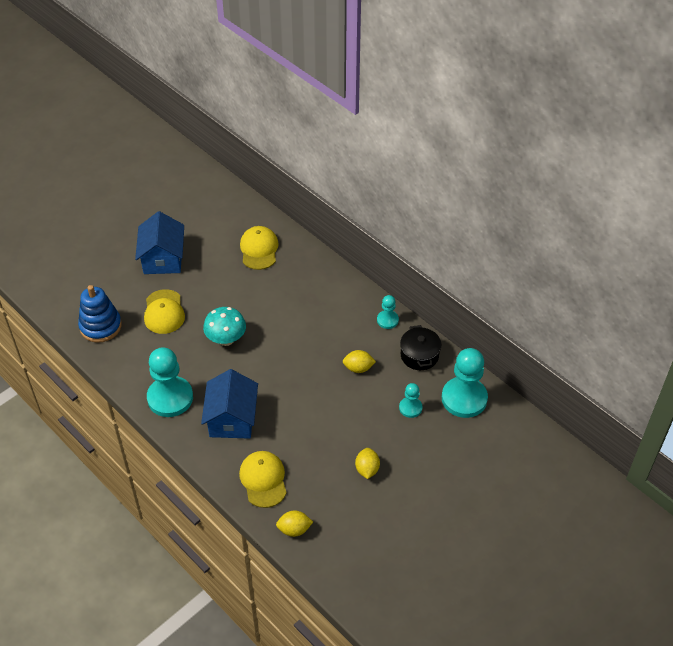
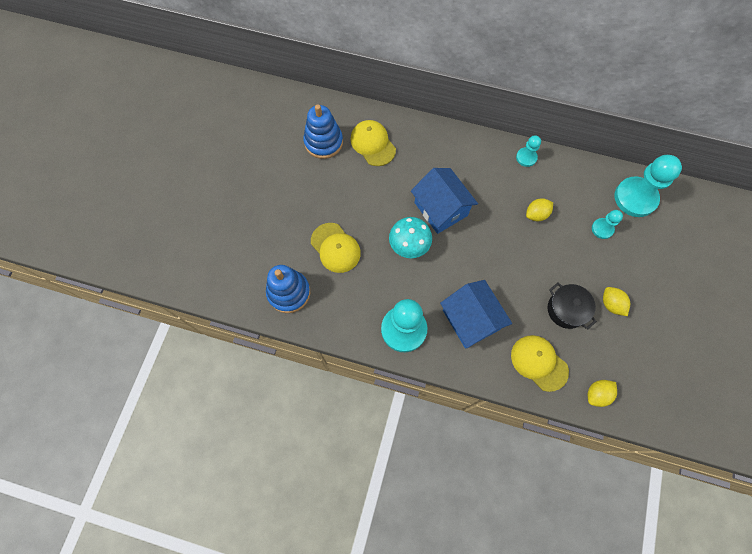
camera: 30 degrees left, 20 degrees up
blue house [135,211,184,274] -> blue house moved to [411,168,478,234]
black pot [400,325,442,370] -> black pot moved to [548,282,597,329]
none -> blue stacking toy [303,104,343,159]

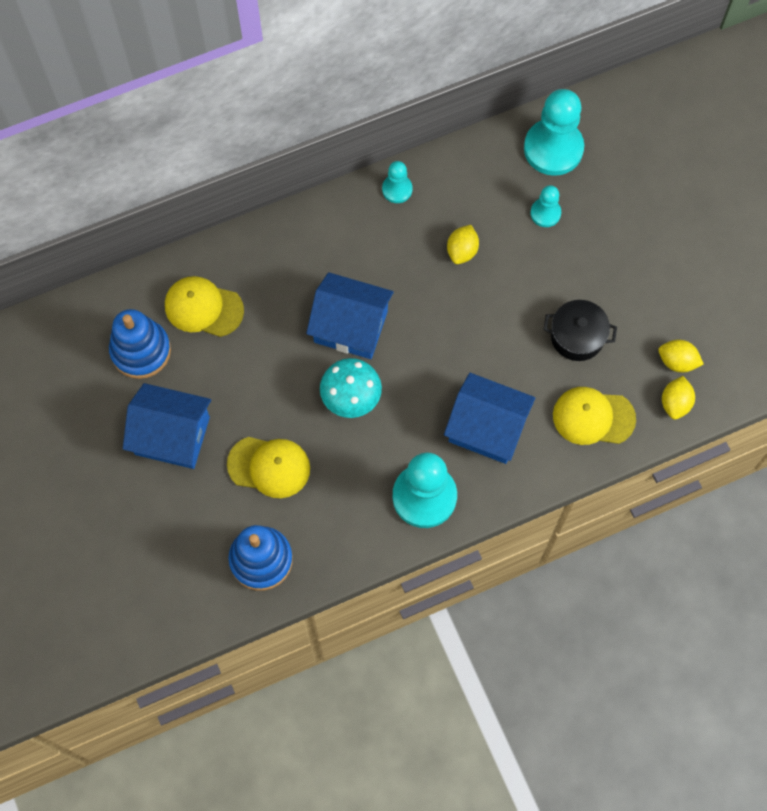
camera: 40 degrees left, 0 degrees up
yellow lemon [603,287,630,316] -> yellow lemon moved to [658,340,704,373]
none -> blue house [123,383,211,469]

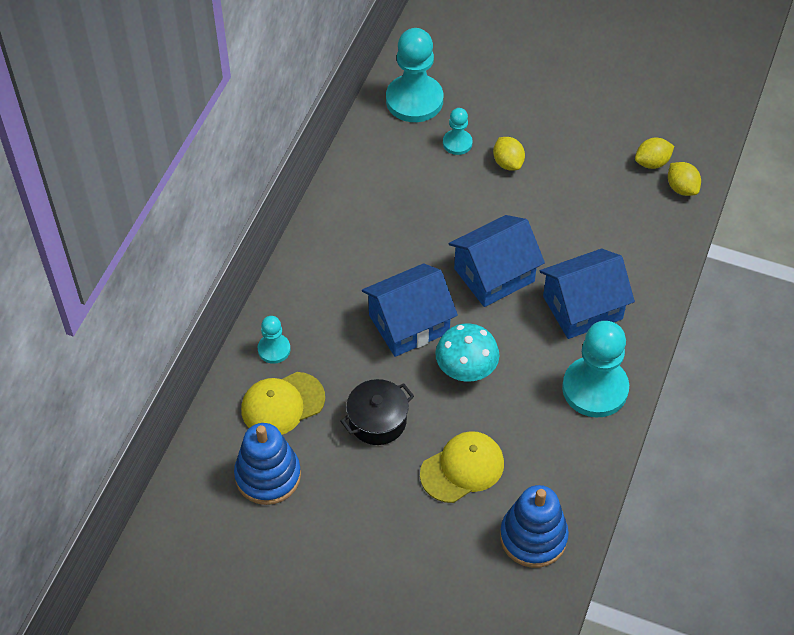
camera: 45 degrees left, 15 degrees down
blue house [123,383,211,469] -> blue house moved to [448,215,545,307]
turquoise pawn [382,161,412,203] -> turquoise pawn moved to [258,316,291,364]
yellow lemon [447,225,479,264] -> yellow lemon moved to [493,137,525,170]
black pot [543,300,617,361] -> black pot moved to [341,379,414,445]
yellow cap [553,387,636,445] -> none

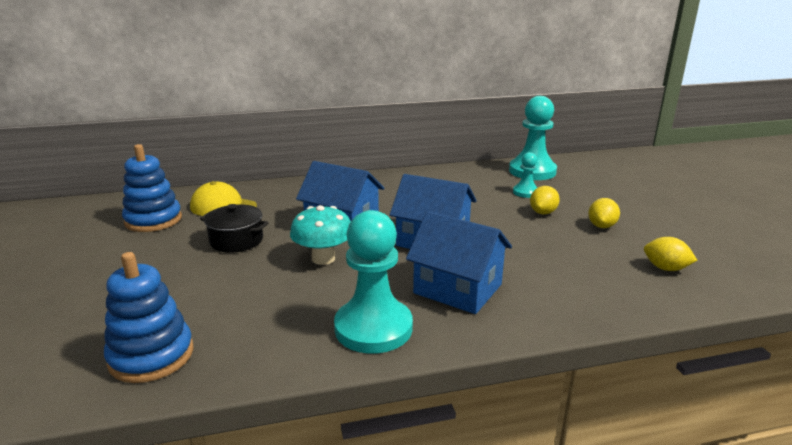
camera: 55 degrees right, 30 degrees down
turquoise pawn [258,316,291,364] -> none
yellow cap [420,431,504,503] -> none
yellow lemon [668,162,701,196] -> yellow lemon moved to [588,198,620,228]

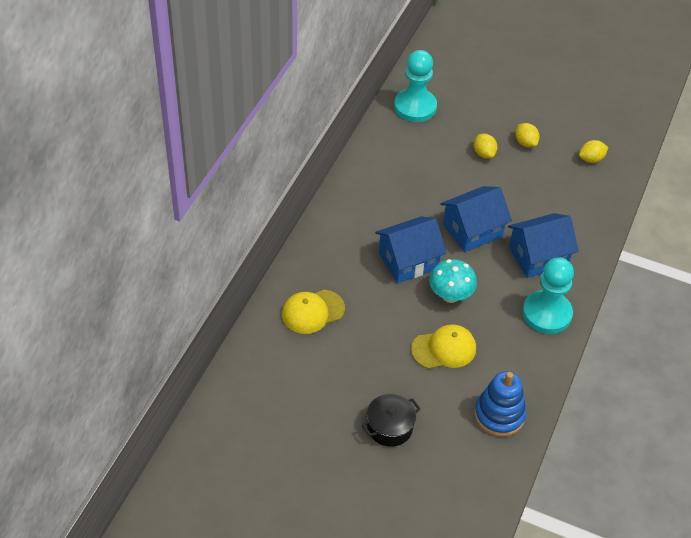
camera: 55 degrees left, 25 degrees up
blue stacking toy [122,144,182,232] -> none
black pot [200,204,269,253] -> black pot moved to [362,394,421,447]
turquoise pawn [513,152,538,198] -> none
none -> yellow cap [411,324,476,369]

